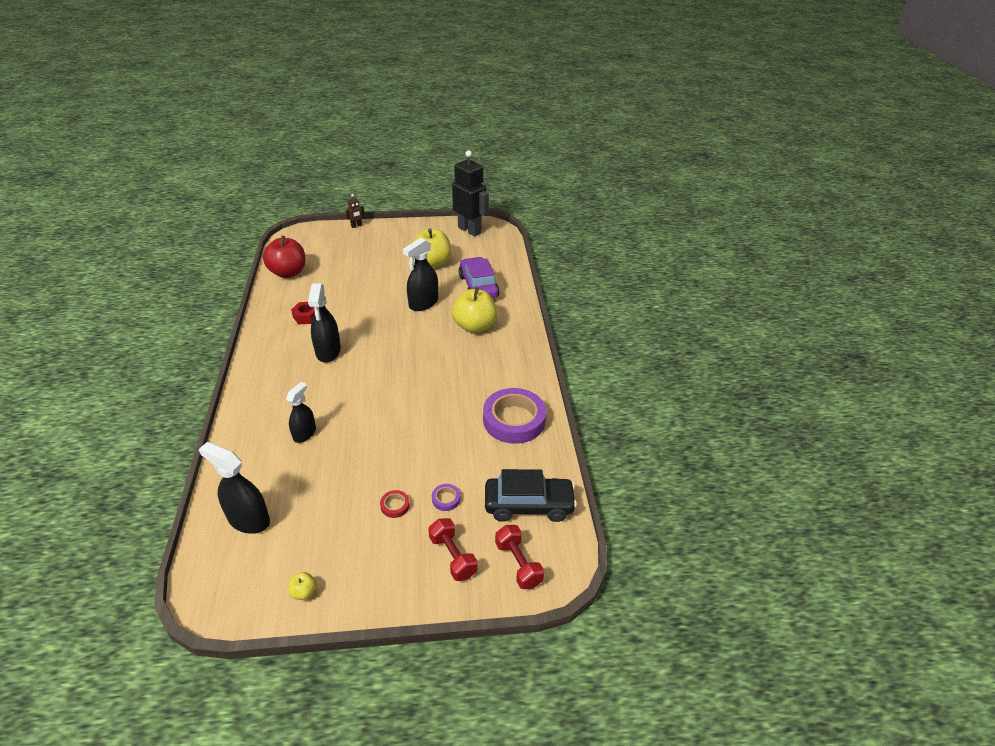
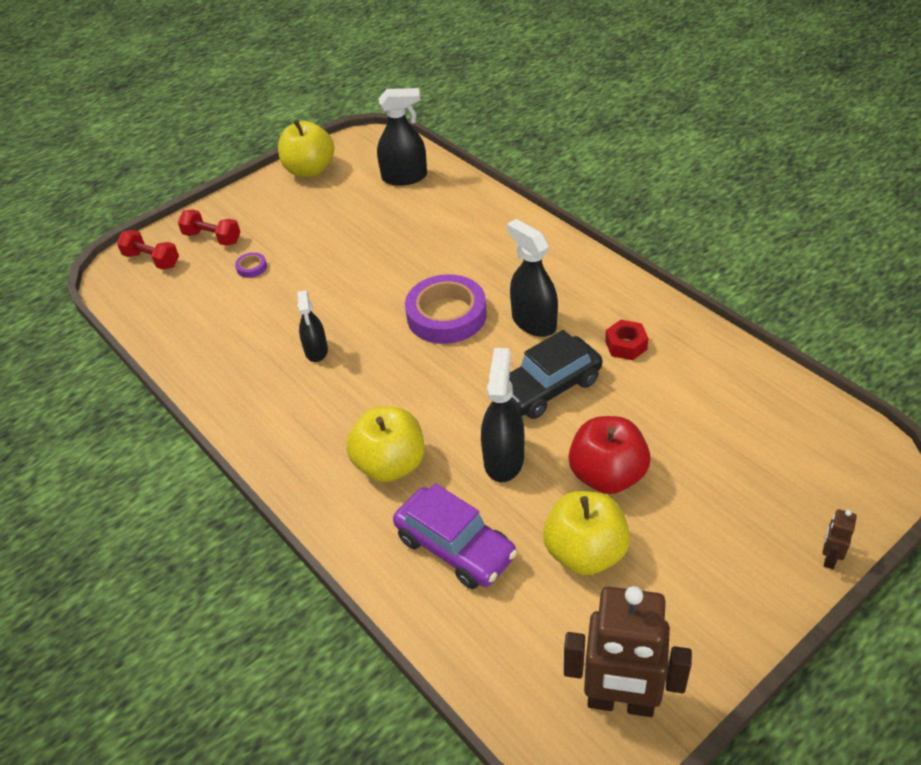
camera: 150 degrees right, 5 degrees up
red apple [263,236,305,278] -> red apple moved to [568,416,651,494]
black spray bottle [286,382,316,443] -> black spray bottle moved to [297,290,328,362]
yellow apple [288,572,316,600] -> yellow apple [278,119,334,177], size x2.39
red tape [380,490,410,518] -> none
black robot [452,150,489,237] -> brown robot [564,586,692,717]
purple tape [483,388,546,444] -> purple tape moved to [405,274,487,344]
black car [485,469,577,522] -> black car moved to [509,330,602,419]

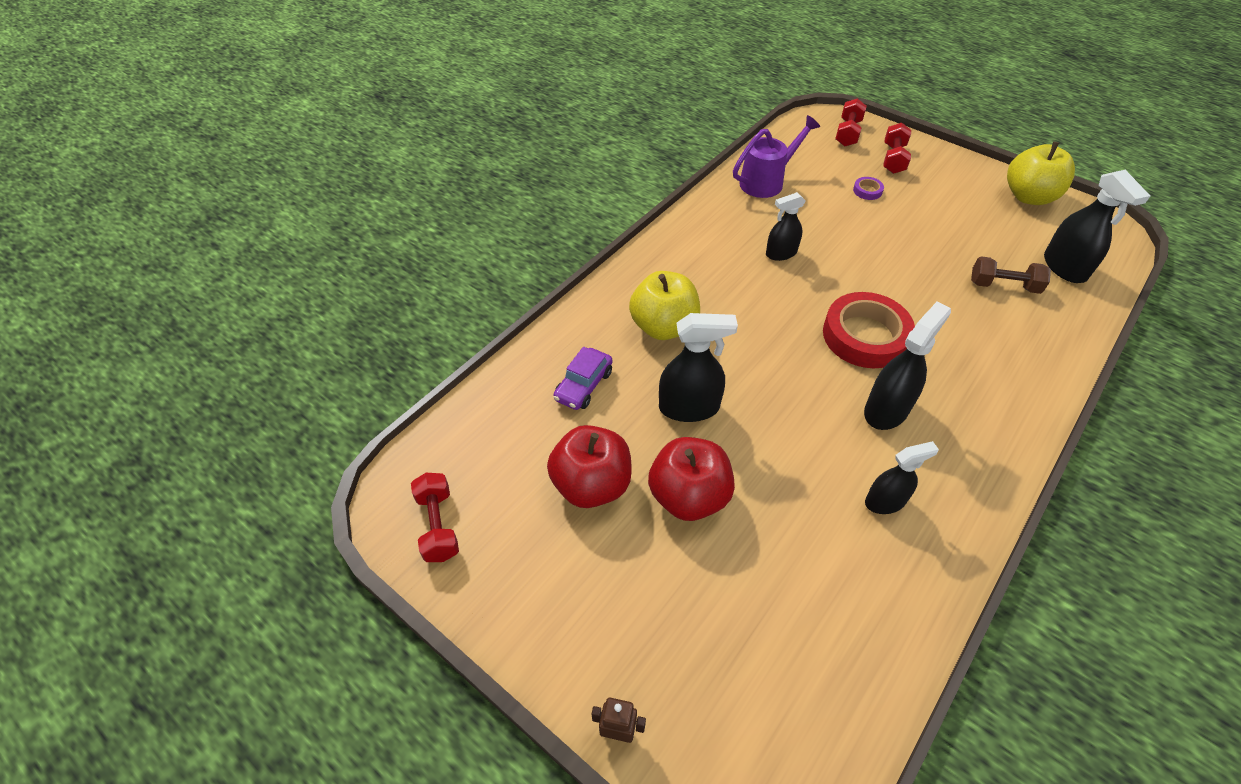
camera: 75 degrees right, 5 degrees up
purple car [393,483,518,589] -> purple car [553,347,612,410], size x0.65
purple tape [405,274,487,344] -> red tape [823,292,915,368]
black car [509,330,602,419] -> none
yellow apple [543,491,630,575] -> red apple [547,425,632,508]
brown robot [564,586,692,717] -> red dumbbell [411,473,459,562]
red nut [605,320,648,360] -> black spray bottle [865,441,939,514]
none -> purple watering can [733,115,820,198]
none -> brown dumbbell [971,256,1051,294]

